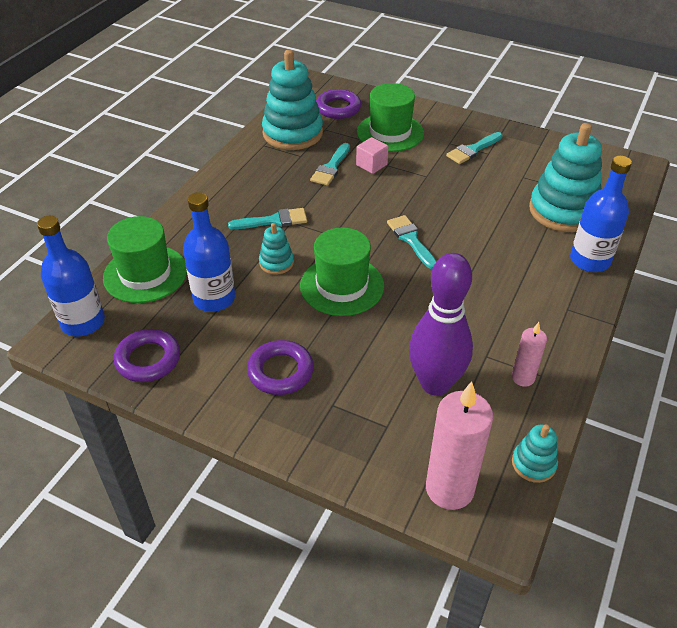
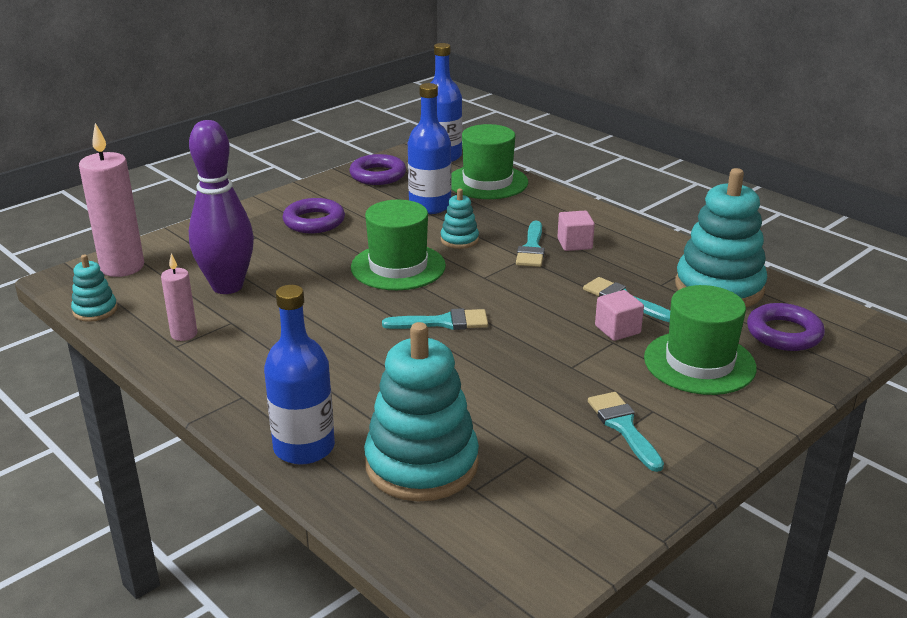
camera: 110 degrees right, 15 degrees down
none -> pink cube [557,211,595,251]

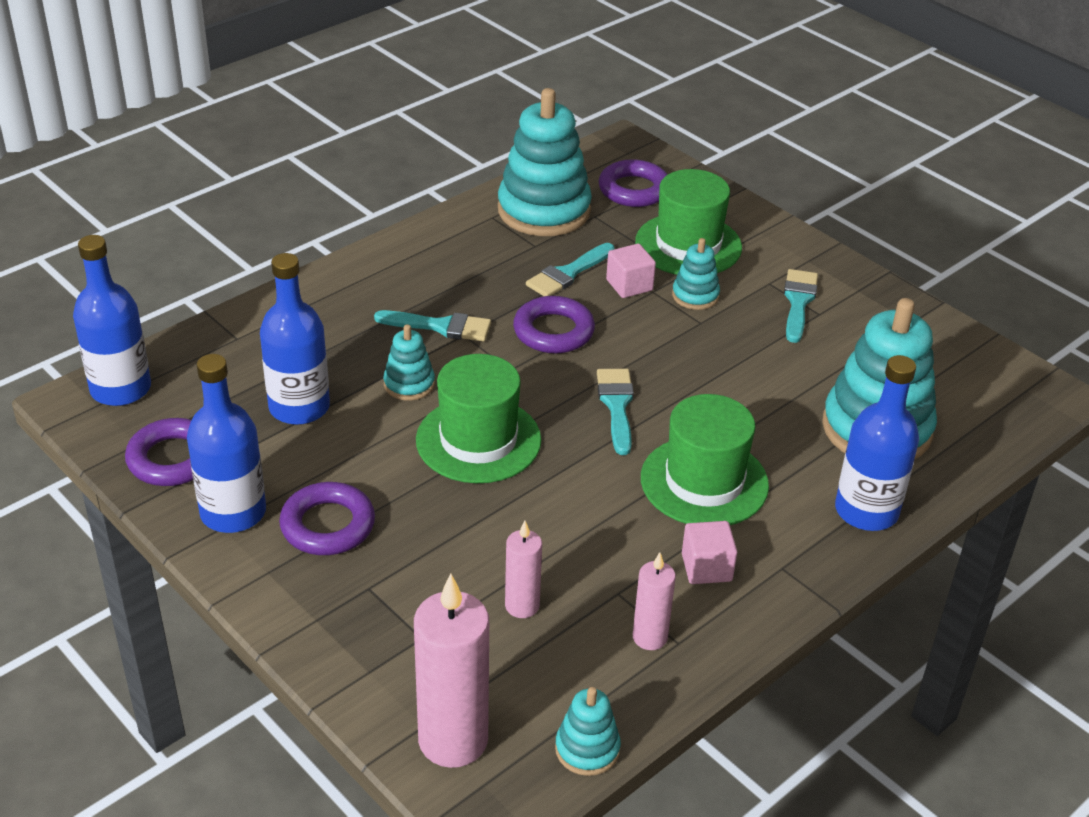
camera: 90 degrees left, 10 degrees up
purple bowling pin [189,120,254,294] -> pink candle [505,521,542,618]
green hat [451,124,528,199] -> green hat moved to [641,394,769,525]
pink cube [557,211,595,251] -> pink cube moved to [682,521,737,584]
turquoise brush [588,392,664,472] -> turquoise brush turned 120 degrees clockwise [784,269,818,343]
none -> blue bottle [187,354,266,533]
none -> purple ring [513,296,595,353]
none -> turquoise stacking toy [672,238,720,310]

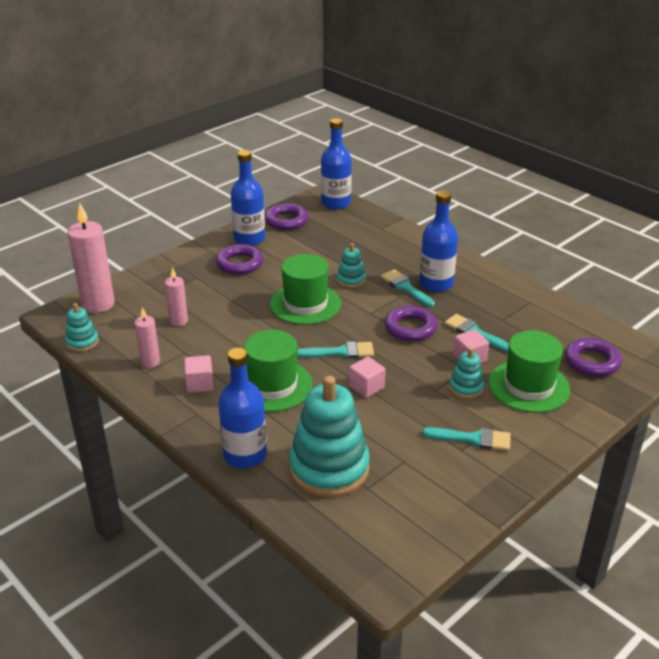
camera: 90 degrees right, 5 degrees down
blue bottle [260,253,330,425] -> blue bottle moved to [419,190,458,292]
turquoise brush [374,310,491,341] -> turquoise brush turned 135 degrees clockwise [381,269,435,307]
turquoise stacking toy [498,88,592,236] -> none
none -> pink cube [349,357,385,398]

